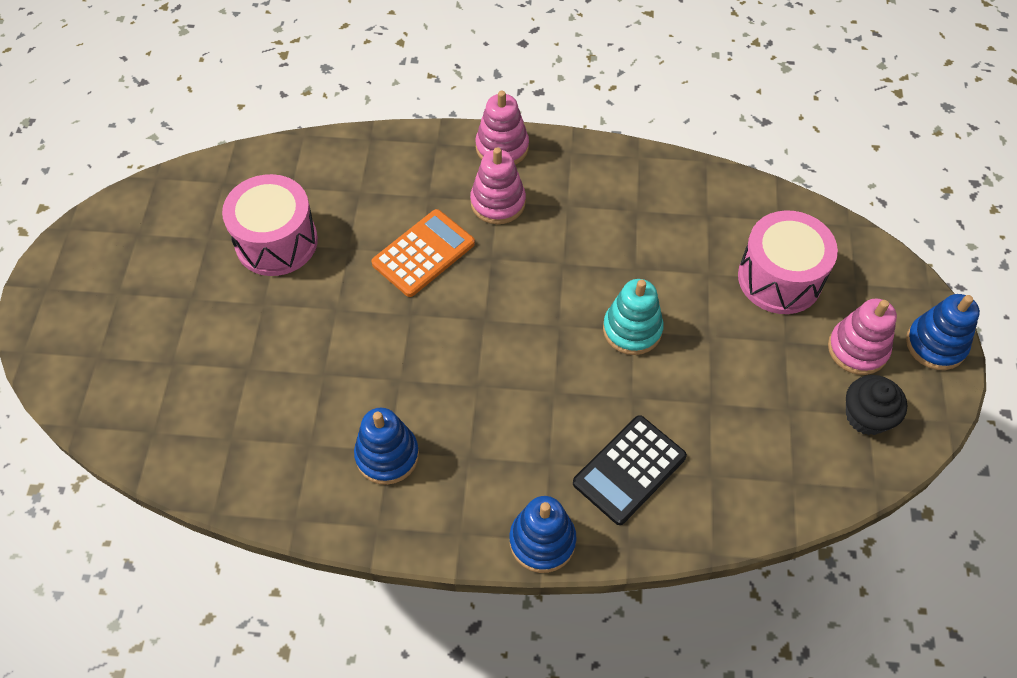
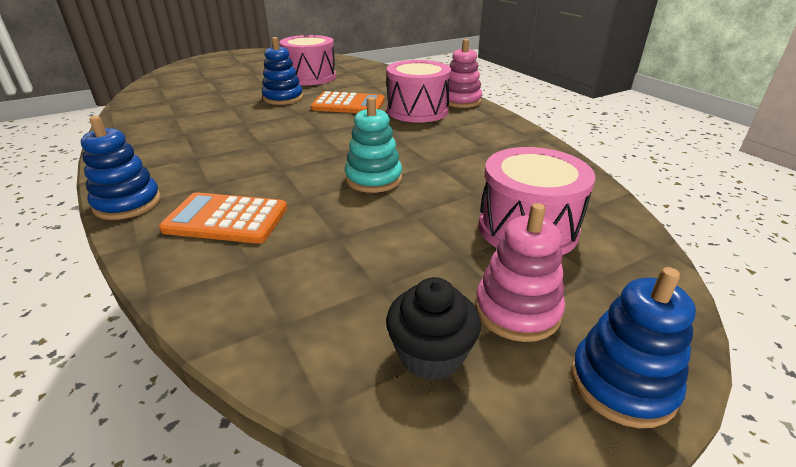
camera: 55 degrees right, 25 degrees down
blue stacking toy [354,408,419,485] -> blue stacking toy moved to [262,37,303,105]
pink stacking toy [470,147,526,224] -> pink drum [387,60,451,123]
black calculator [573,415,687,525] -> orange calculator [159,192,287,244]

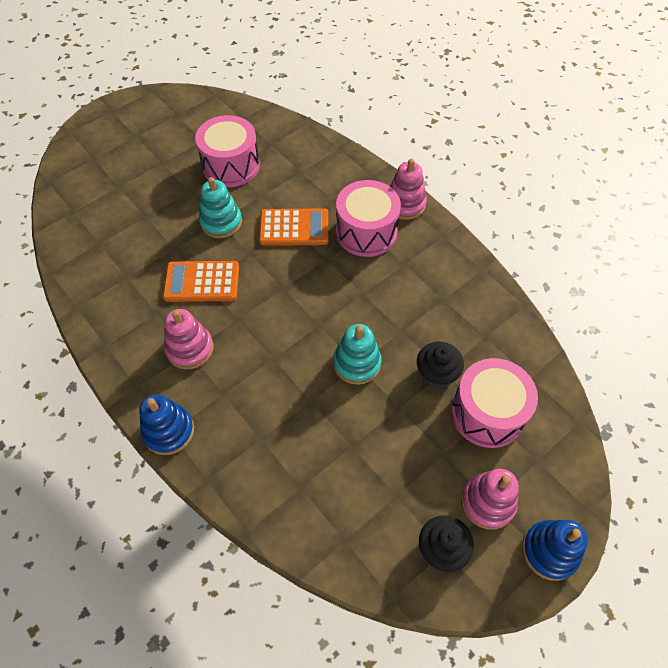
camera: 10 degrees left, 25 degrees up
orange calculator [159,192,287,244] -> orange calculator moved to [163,261,239,302]
blue stacking toy [262,37,303,105] -> turquoise stacking toy [199,177,242,238]
none -> pink stacking toy [164,309,214,369]
none -> black cupcake [417,341,464,389]

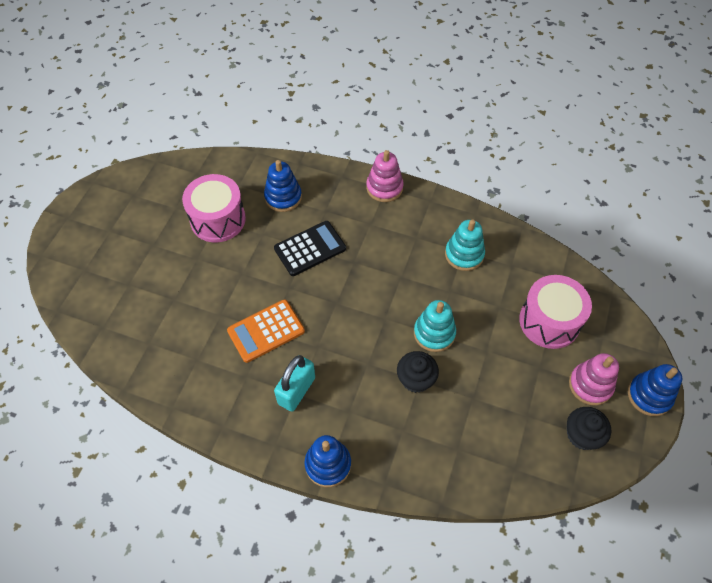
camera: 30 degrees left, 0 degrees up
pink stacking toy [164,309,214,369] -> turquoise padlock [274,355,315,412]
turquoise stacking toy [199,177,242,238] -> turquoise stacking toy moved to [445,219,485,271]
orange calculator [259,209,328,246] -> black calculator [274,221,346,276]
pink drum [336,180,401,257] -> none
black cupcake [417,341,464,389] -> black cupcake moved to [397,351,439,393]
none -> blue stacking toy [264,160,302,212]

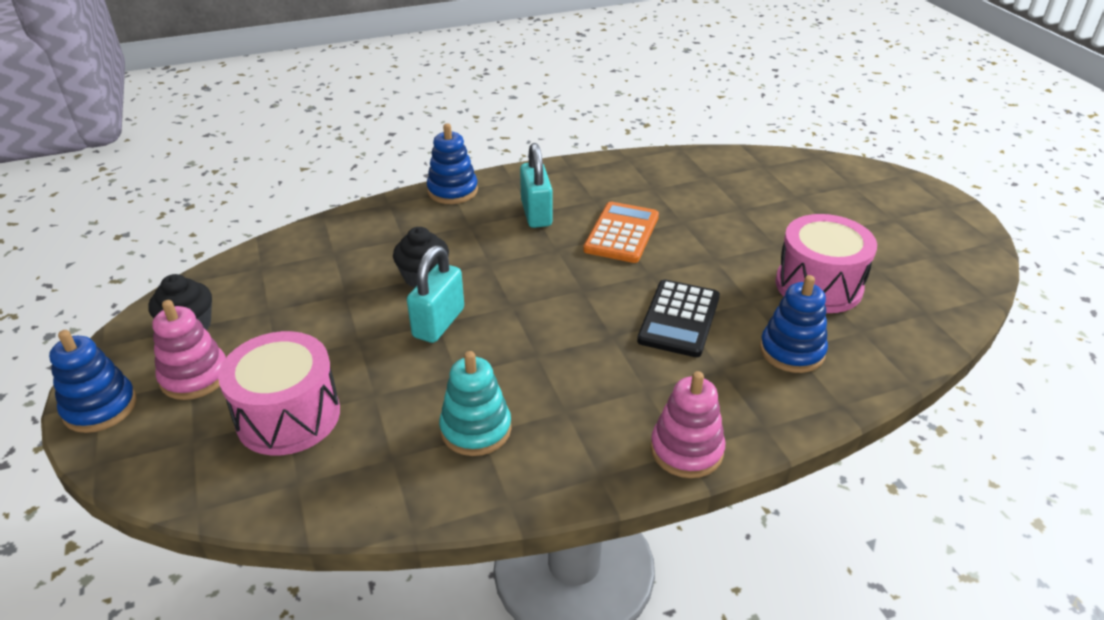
camera: 140 degrees right, 20 degrees down
turquoise stacking toy [414,300,456,352] -> turquoise padlock [407,246,464,343]

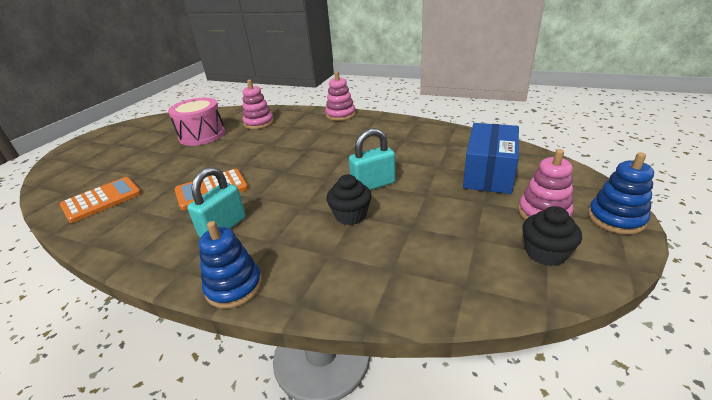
camera: 135 degrees left, 5 degrees down
pink drum [218,331,340,455] -> blue box [463,123,519,194]
turquoise stacking toy [439,351,511,456] -> none
black calculator [637,280,720,357] -> none
blue stacking toy [760,275,828,373] -> pink stacking toy [242,80,274,129]
none -> orange calculator [60,177,141,223]

